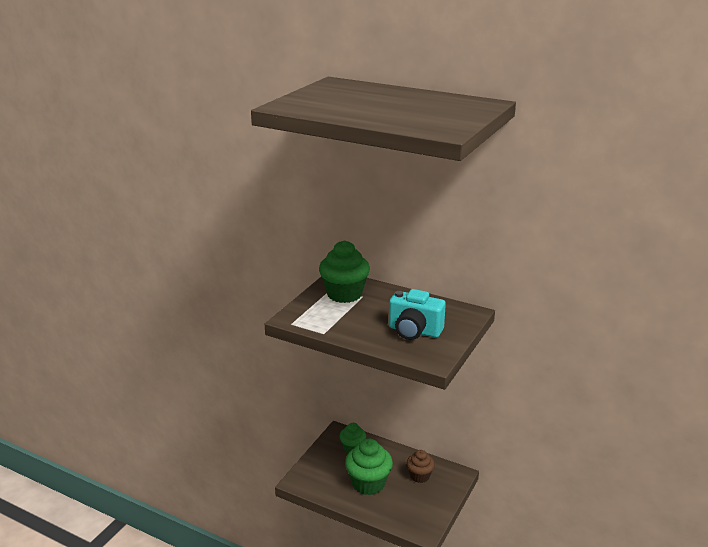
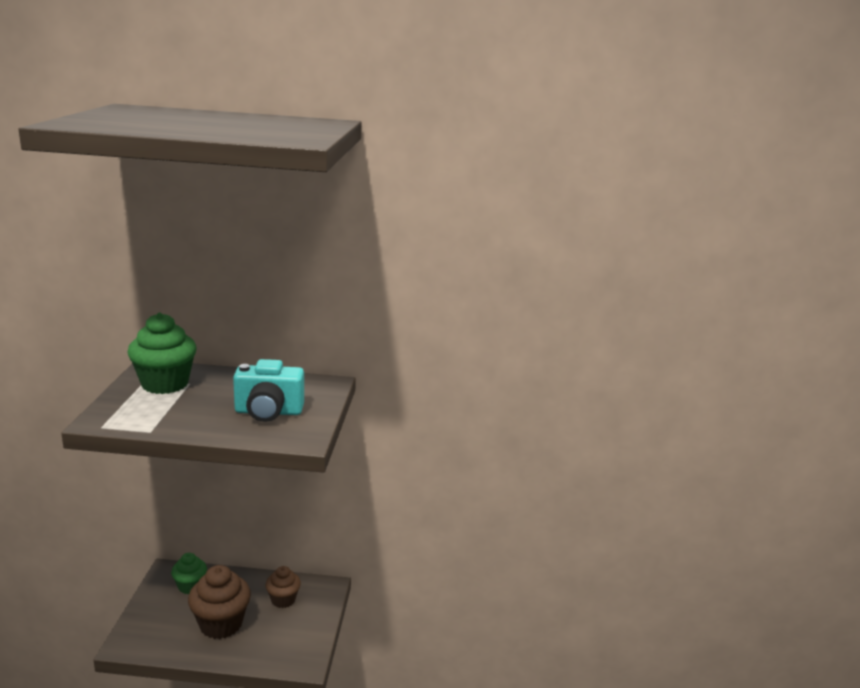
camera: 25 degrees left, 5 degrees down
green cupcake [345,439,393,495] -> brown cupcake [188,565,251,639]

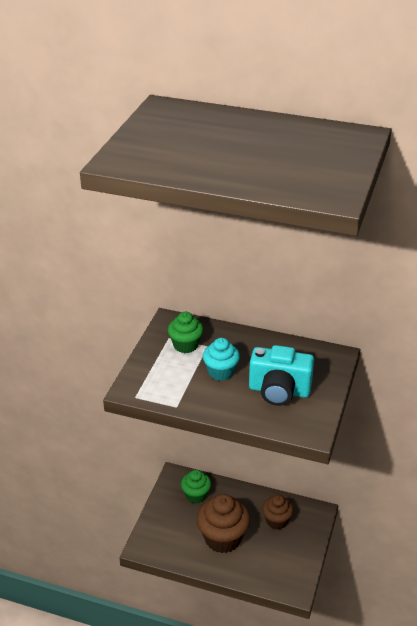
camera: 15 degrees right, 15 degrees up
green cupcake [127,313,197,394] -> green cupcake [168,312,203,353], size x0.60
none -> turquoise cupcake [203,338,240,381]

